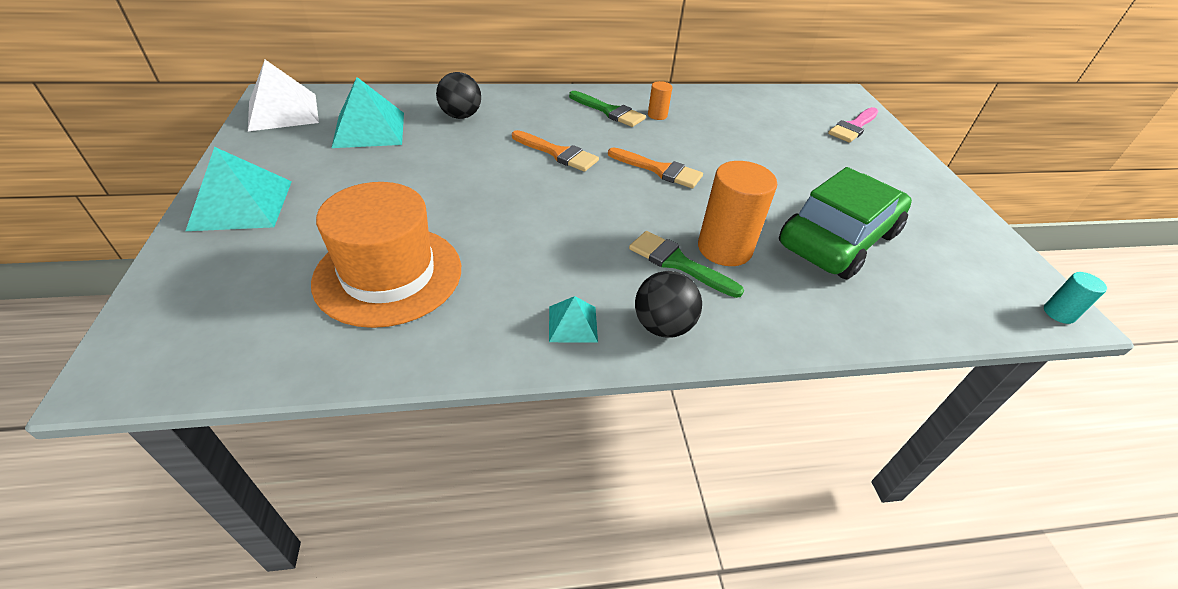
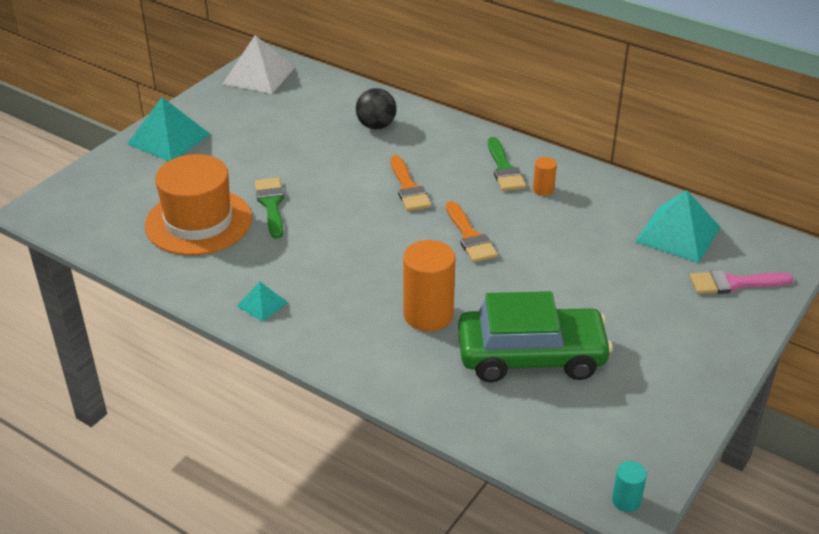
camera: 45 degrees right, 5 degrees down
turquoise pyramid [332,77,404,148] -> turquoise pyramid moved to [635,190,720,263]
green brush [629,231,744,298] -> green brush moved to [255,178,284,239]
black ball [635,271,702,338] -> none

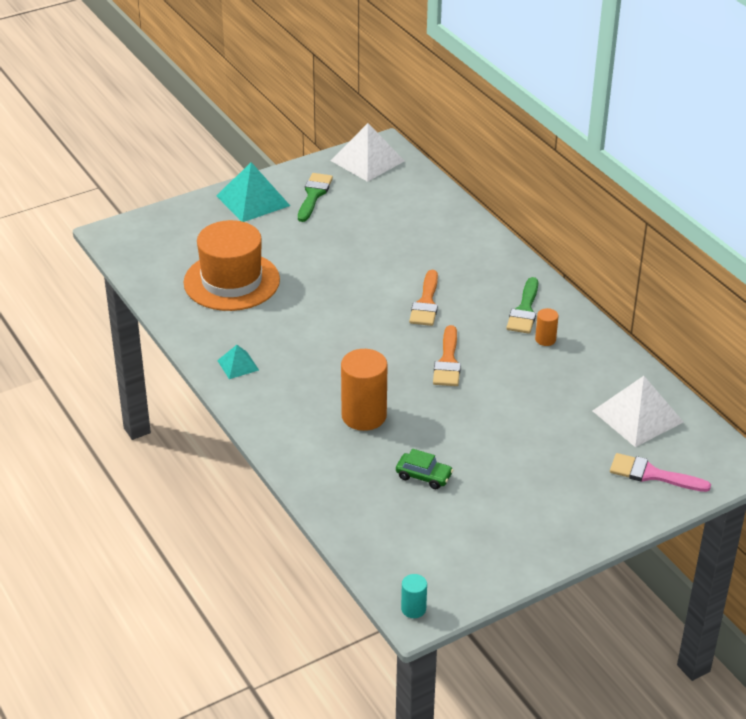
camera: 25 degrees right, 0 degrees up
green brush [255,178,284,239] -> green brush moved to [298,173,333,222]
black ball [356,88,397,130] -> none
green car [458,291,613,383] -> green car [396,449,453,489], size x0.41
turquoise pyramid [635,190,720,263] -> white pyramid [593,376,683,447]

